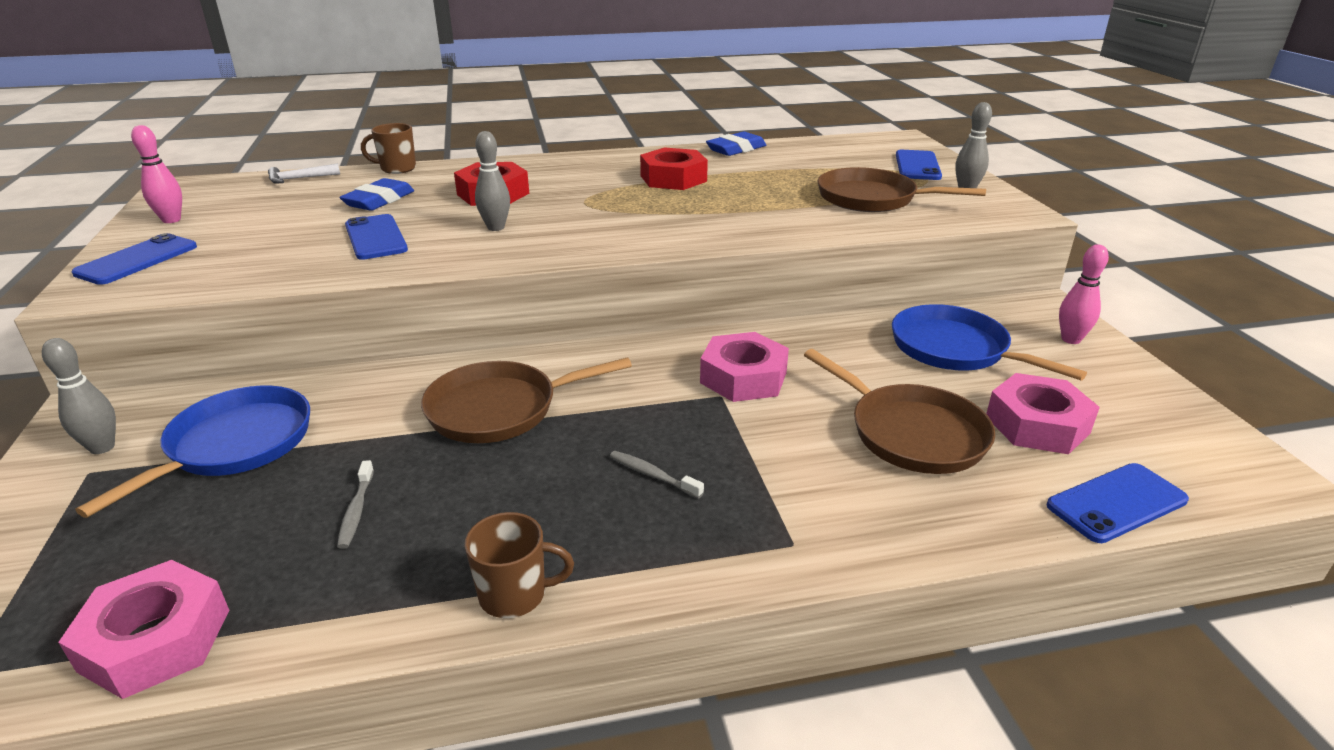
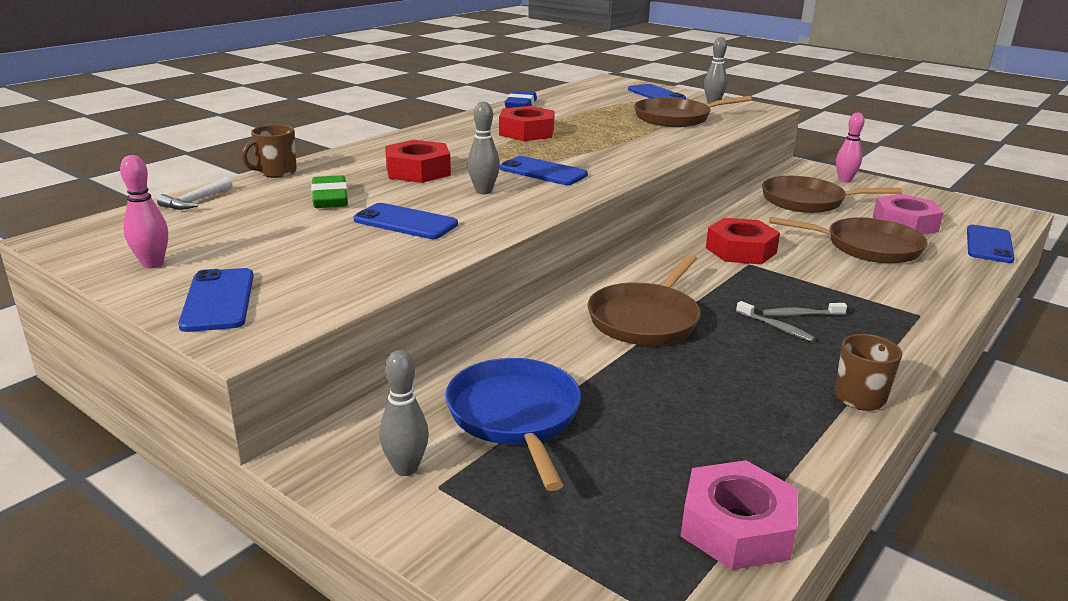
camera: 40 degrees left, 5 degrees down
grey toothbrush [337,460,374,549] -> grey toothbrush moved to [736,301,815,342]
blue eraser [339,178,414,211] -> green eraser [311,175,348,208]
pink nut [700,332,789,402] -> red nut [706,218,780,265]
blue pan [892,304,1087,380] -> brown pan [762,176,902,213]
none -> blue phone [500,156,588,185]

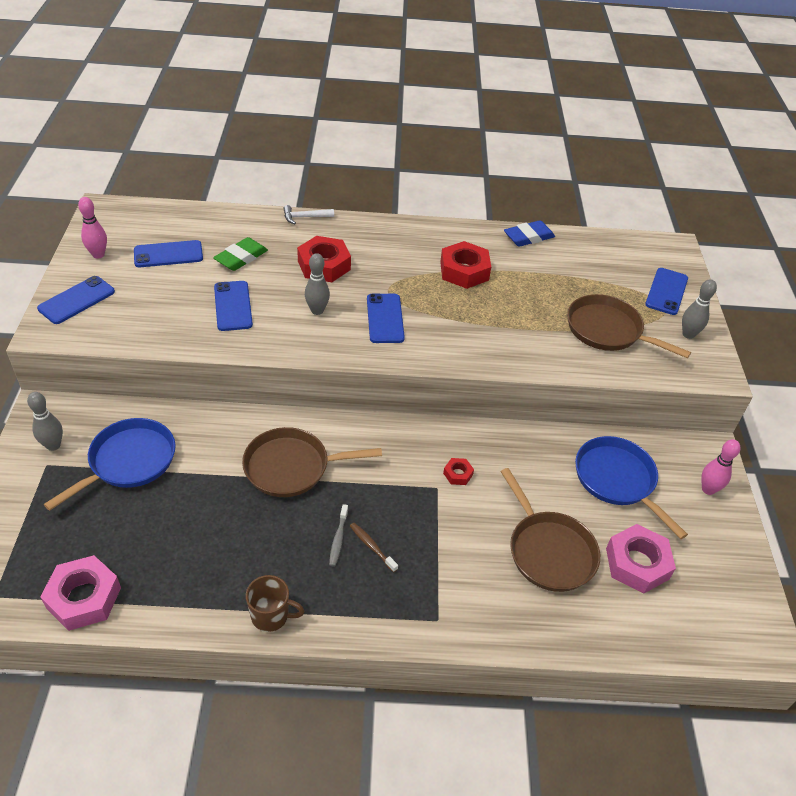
camera: 50 degrees right, 20 degrees up
white hammer [157,177,232,210] -> white hammer moved to [283,205,334,224]
brown mug [241,125,297,178] -> none
red nut [706,218,780,265] -> red nut [443,458,474,485], size x0.48
brown pan [762,176,902,213] -> blue pan [575,436,688,539]
grey toothbrush [762,303,847,316] -> brown toothbrush [350,523,398,572]
blue phone [967,225,1015,263] -> blue phone moved to [134,240,203,267]

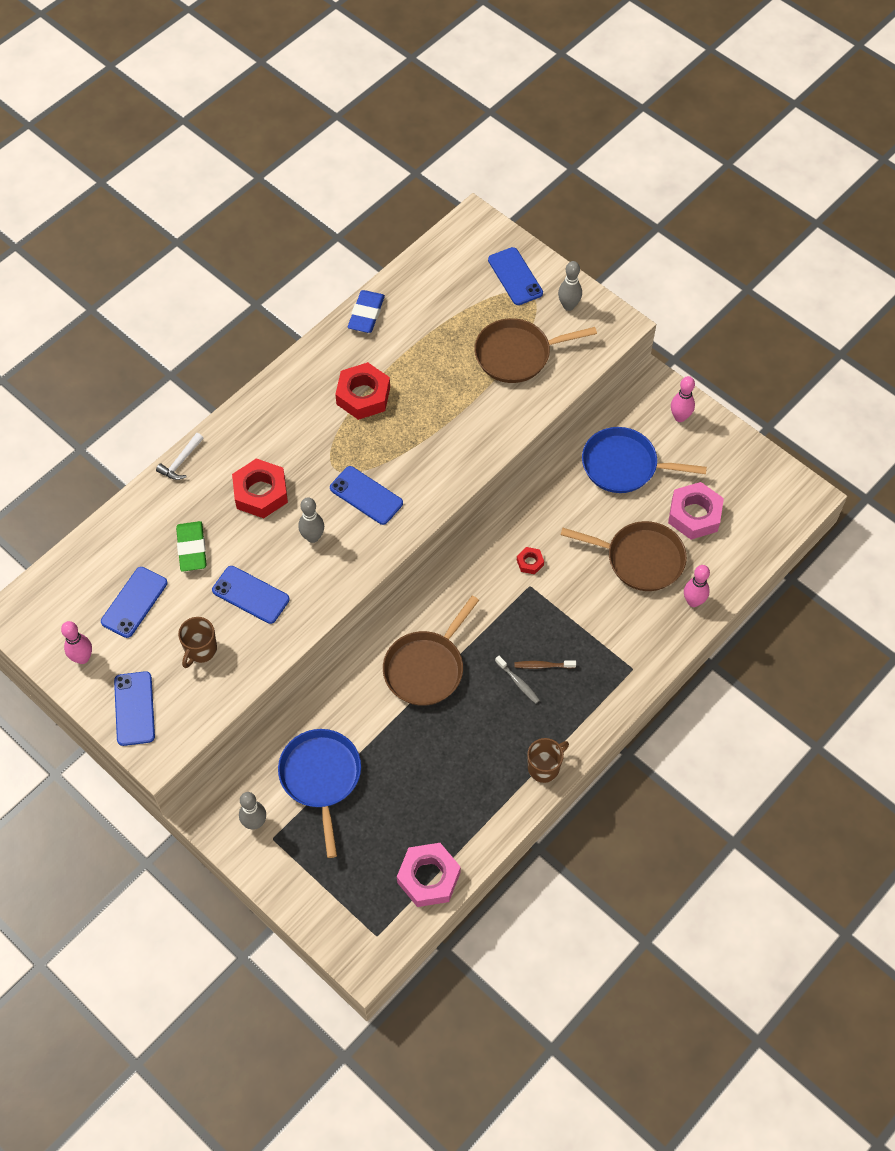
camera: 45 degrees left, 15 degrees up
none -> brown mug [178,617,217,668]
none -> pink bowling pin [684,565,710,607]

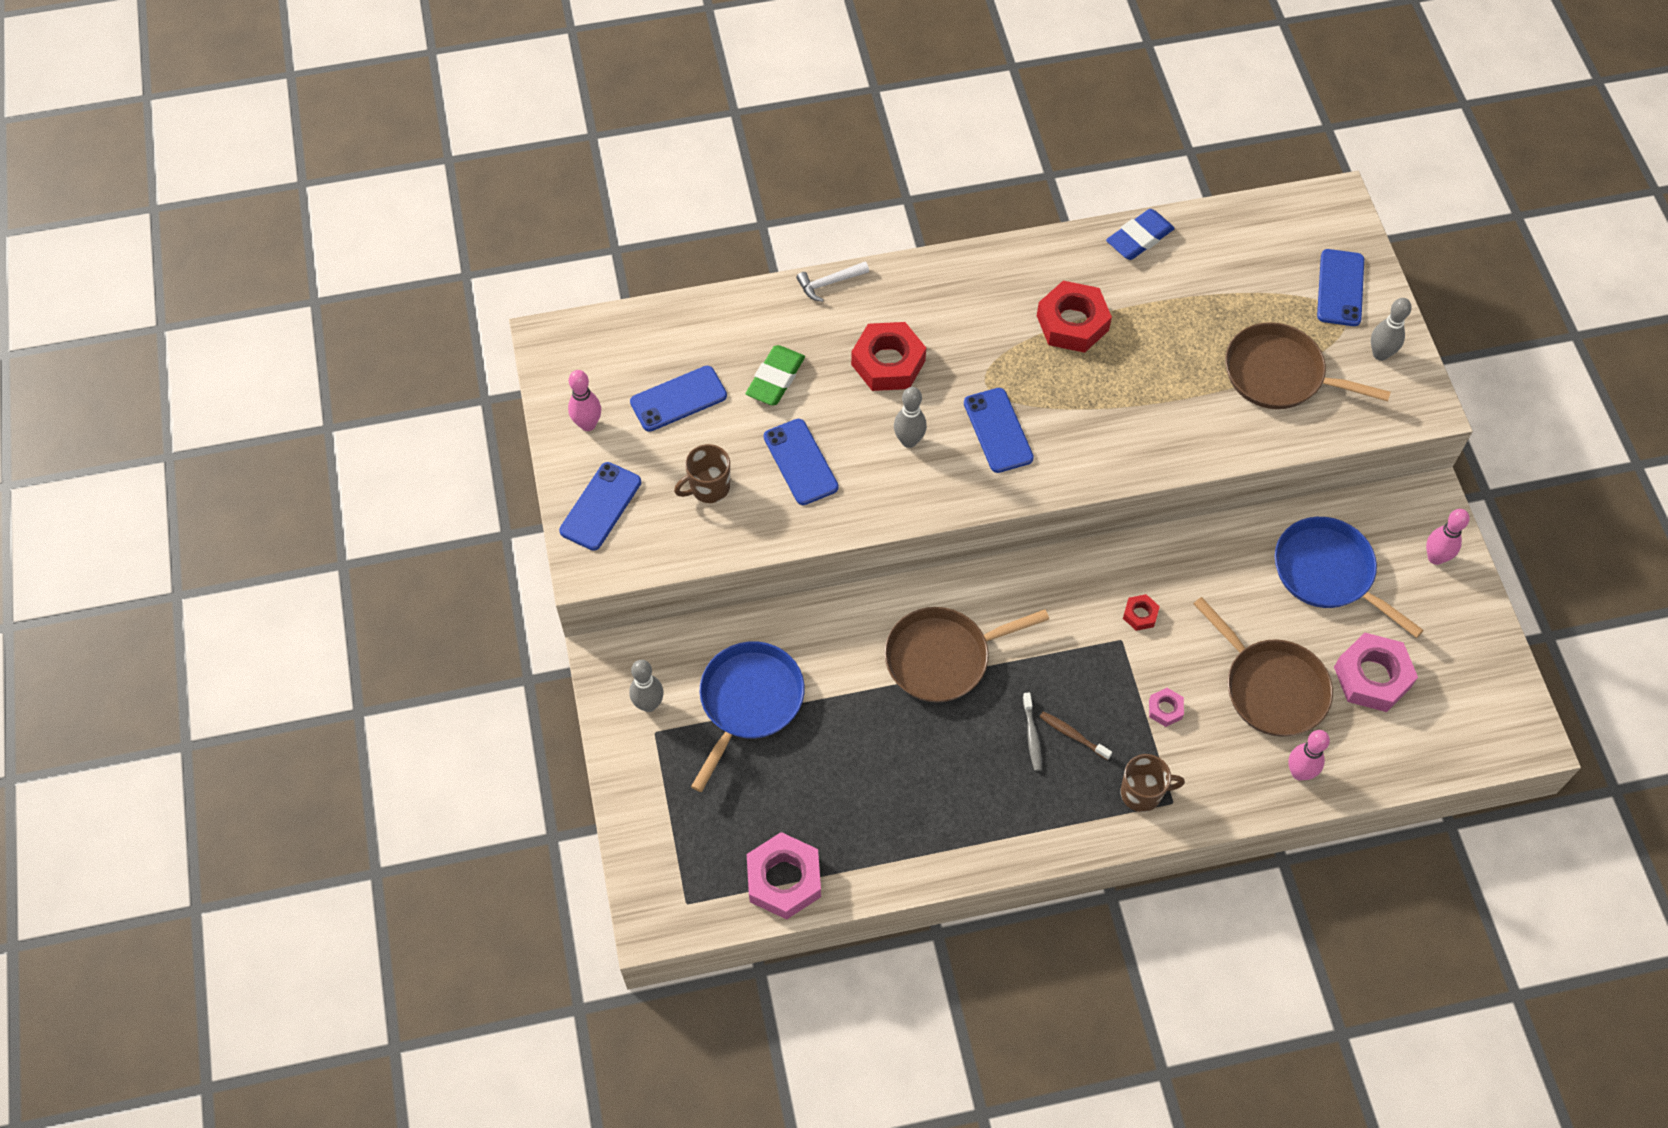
camera: 35 degrees right, 0 degrees up
brown mug [527,738,569,783] -> brown mug moved to [1120,754,1185,812]
none -> pink nut [1149,688,1184,727]

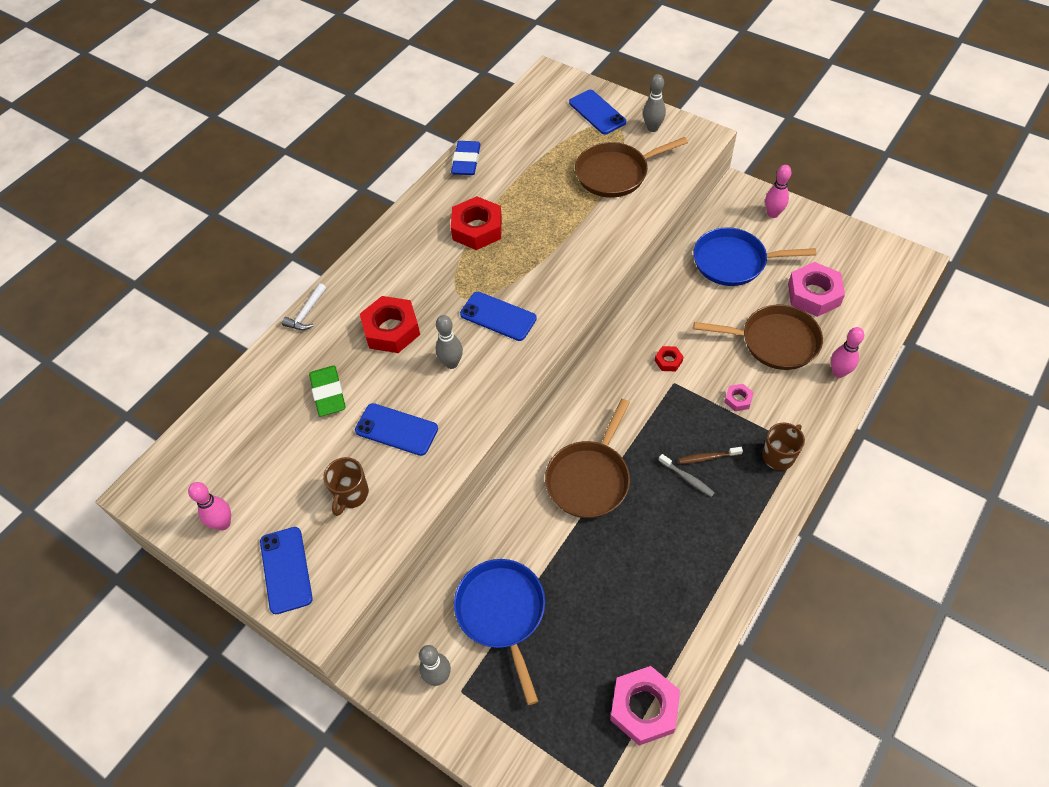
camera: 40 degrees left, 5 degrees down
blue phone [630,366,727,432] -> none

